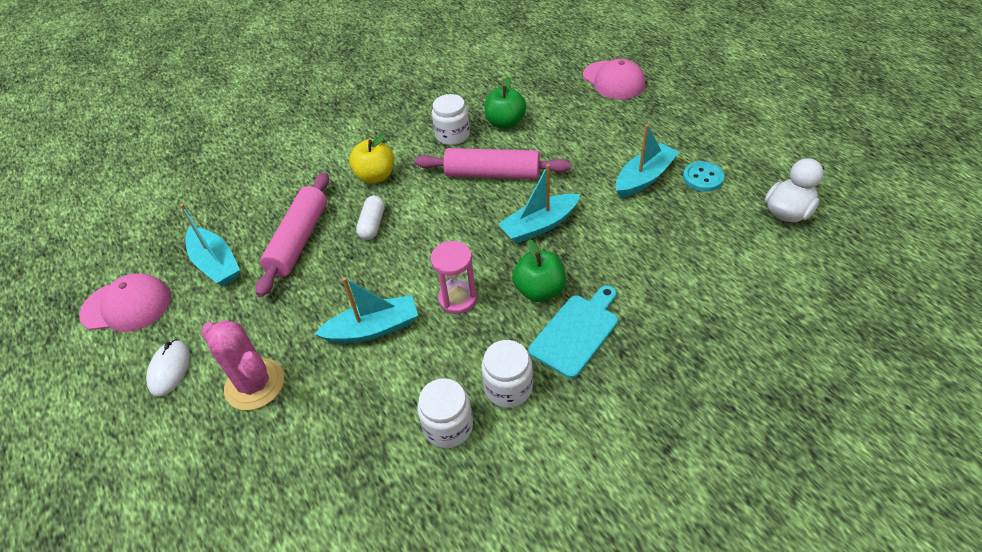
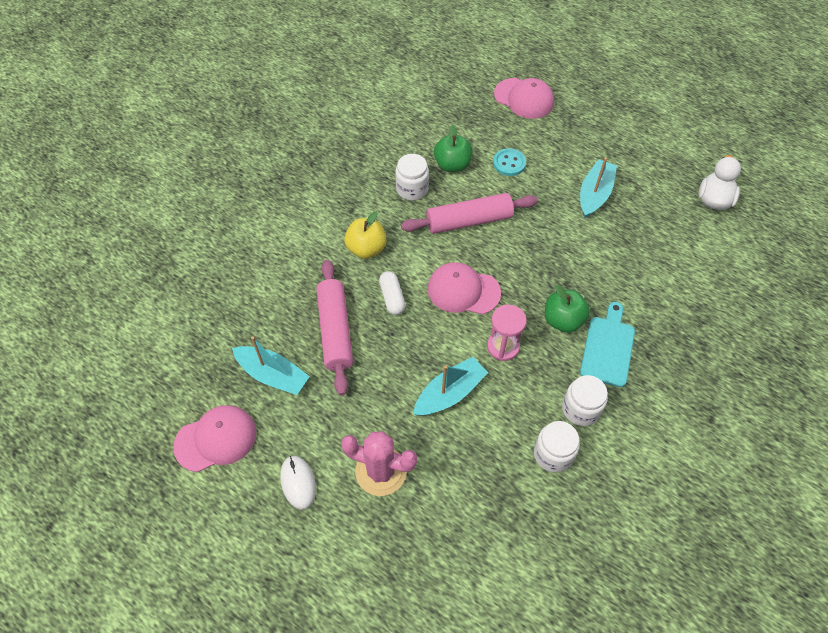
camera: 25 degrees left, 10 degrees up
turquoise boat [498,164,580,243] -> none
turquoise button [683,161,725,192] -> turquoise button moved to [493,148,526,176]
none -> pink cap [428,262,501,315]

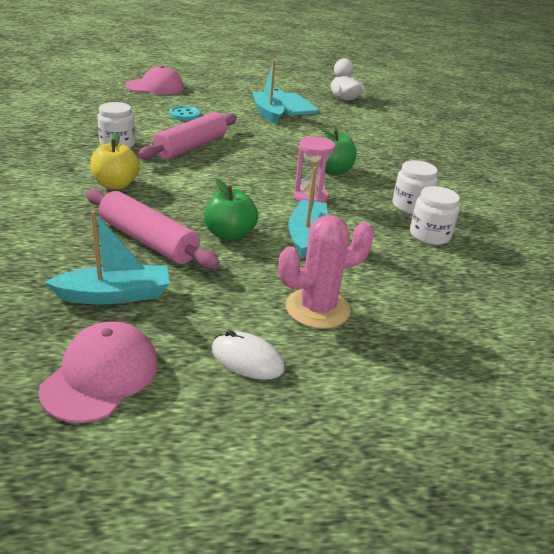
camera: 45 degrees left, 25 degrees down
white capsule [379,271,406,315] -> none
pink cap [428,262,501,315] -> none
green apple [434,125,473,172] -> green apple moved to [204,178,258,241]
turquoise cutting board [580,302,635,387] -> turquoise cutting board moved to [273,88,319,115]

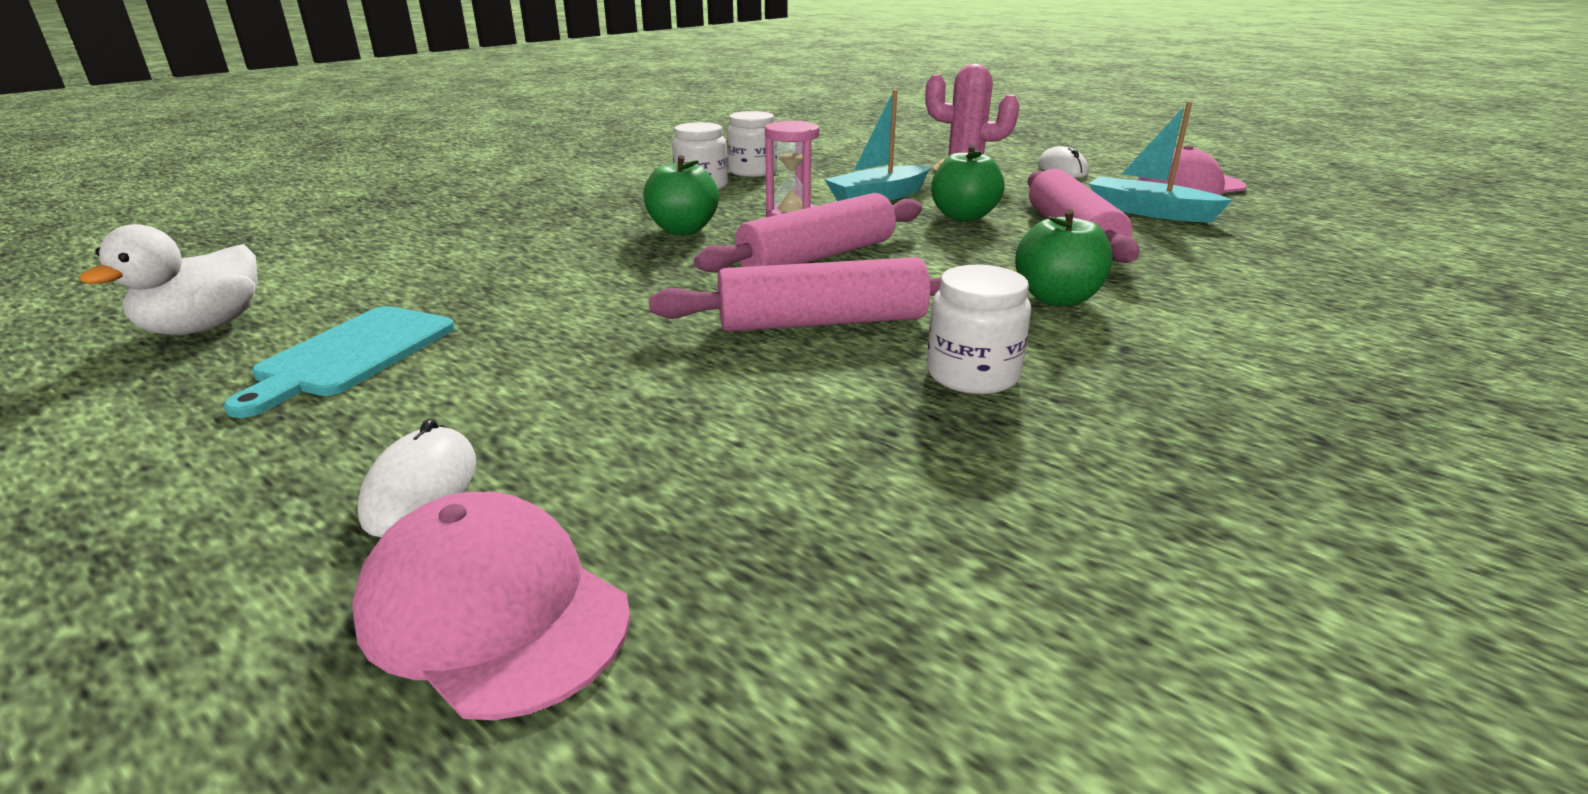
camera: 130 degrees left, 5 degrees down
yellow apple [90,132,139,190] -> green apple [1015,209,1113,306]
turquoise button [169,106,201,121] -> none
turquoise boat [252,60,284,125] -> none
none -> white mouse [358,419,477,537]
none -> pink rolling pin [694,193,922,273]

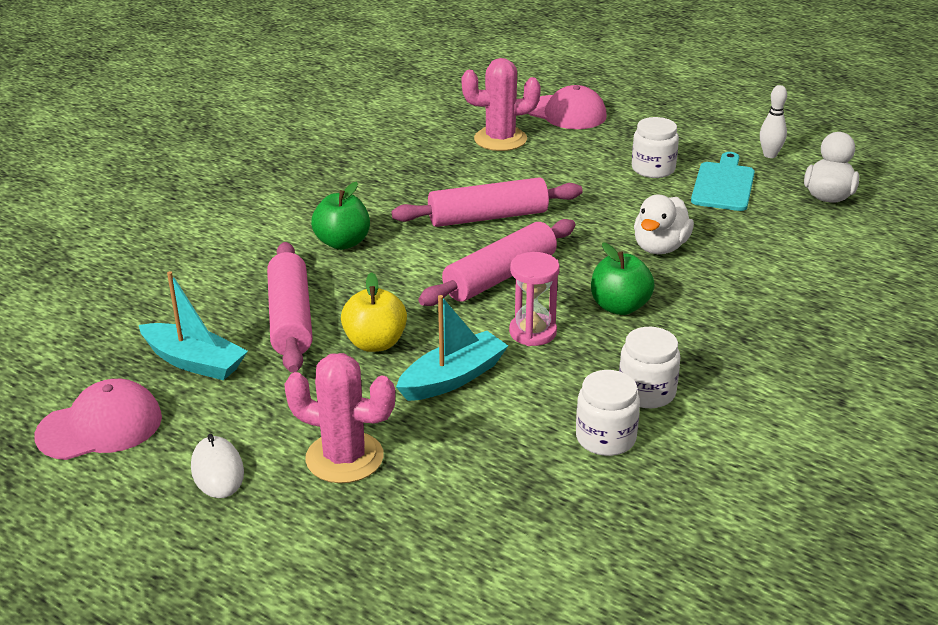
camera: 175 degrees right, 5 degrees up
white mouse [358,419,477,537] -> none
white jar [927,265,1031,394] -> white jar moved to [632,117,679,178]
green apple [931,145,1005,221] -> yellow apple [341,272,407,352]
none -> pink cactus [462,58,541,151]
none -> white duck [634,195,694,254]
none -> white bowling pin [760,85,787,158]

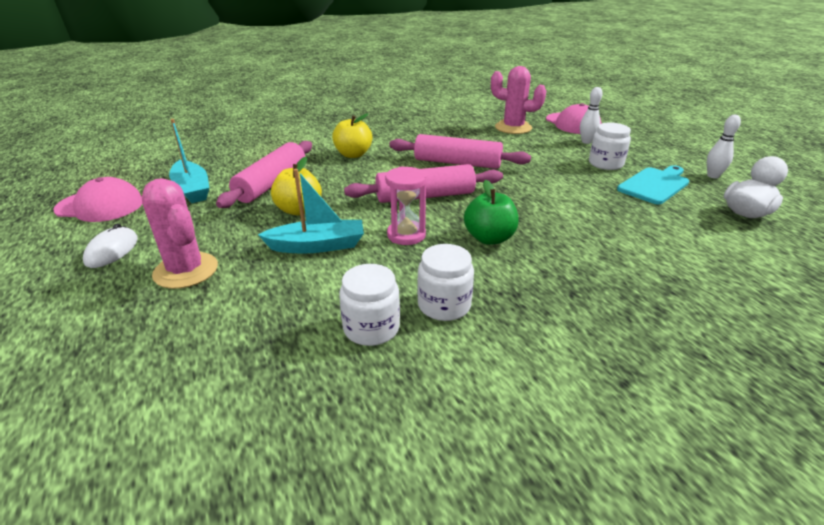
camera: 30 degrees right, 0 degrees up
green apple [311,182,370,250] -> yellow apple [332,114,372,158]
white duck [634,195,694,254] -> none
none -> white bowling pin [580,87,603,144]

